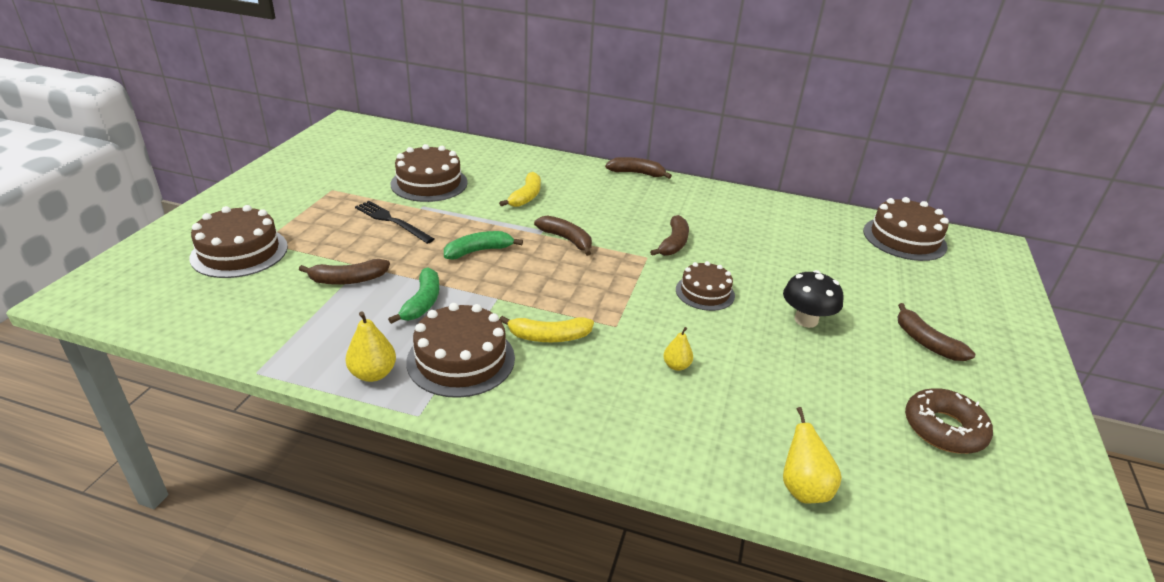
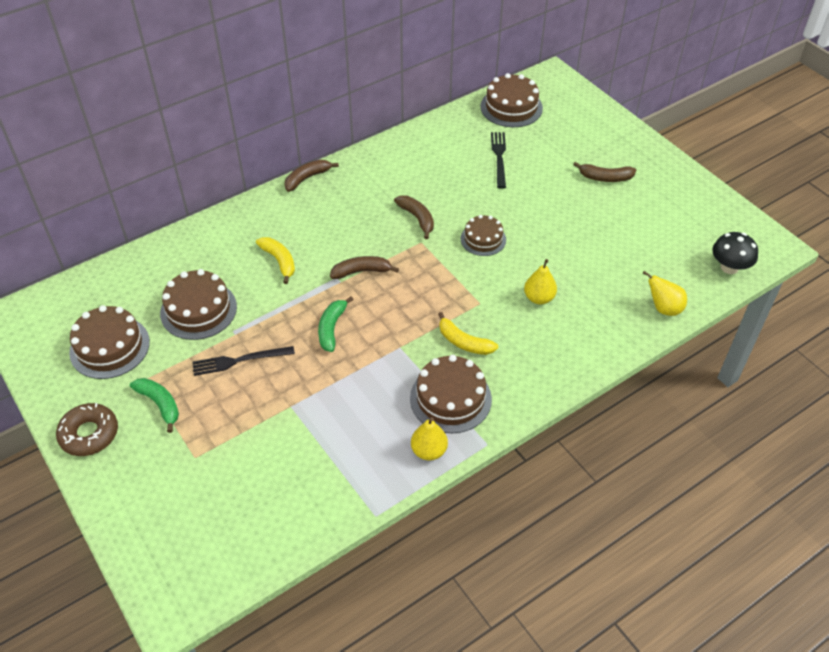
camera: 50 degrees left, 15 degrees up
brown cake [190,205,288,278] -> brown cake moved to [69,305,150,379]
brown banana [299,259,390,285] -> none
green banana [388,268,439,324] -> green banana moved to [130,378,179,433]
yellow banana [500,316,594,342] -> yellow banana turned 90 degrees clockwise [438,312,498,355]
yellow pear [663,327,693,371] -> yellow pear [524,259,557,305], size x1.54
black mushroom [783,270,843,328] -> black mushroom moved to [712,232,758,274]
brown donut [905,388,993,454] -> brown donut moved to [56,403,118,456]
none -> black fork [491,132,506,189]

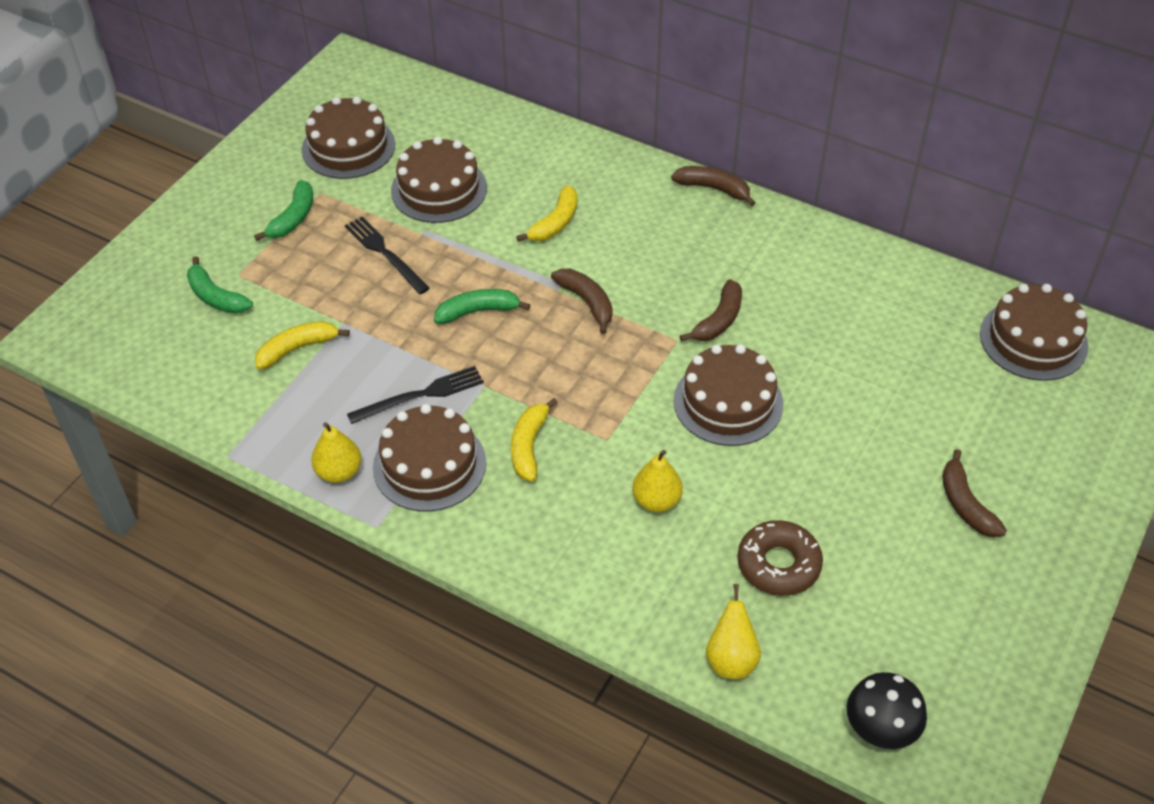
camera: 65 degrees right, 0 degrees up
brown donut [56,403,118,456] -> brown donut moved to [737,520,823,596]
brown cake [461,215,506,256] -> brown cake [674,344,783,446], size x1.55
black fork [491,132,506,189] -> black fork moved to [347,366,484,424]
none -> green banana [187,256,253,314]
none -> yellow banana [255,321,350,370]

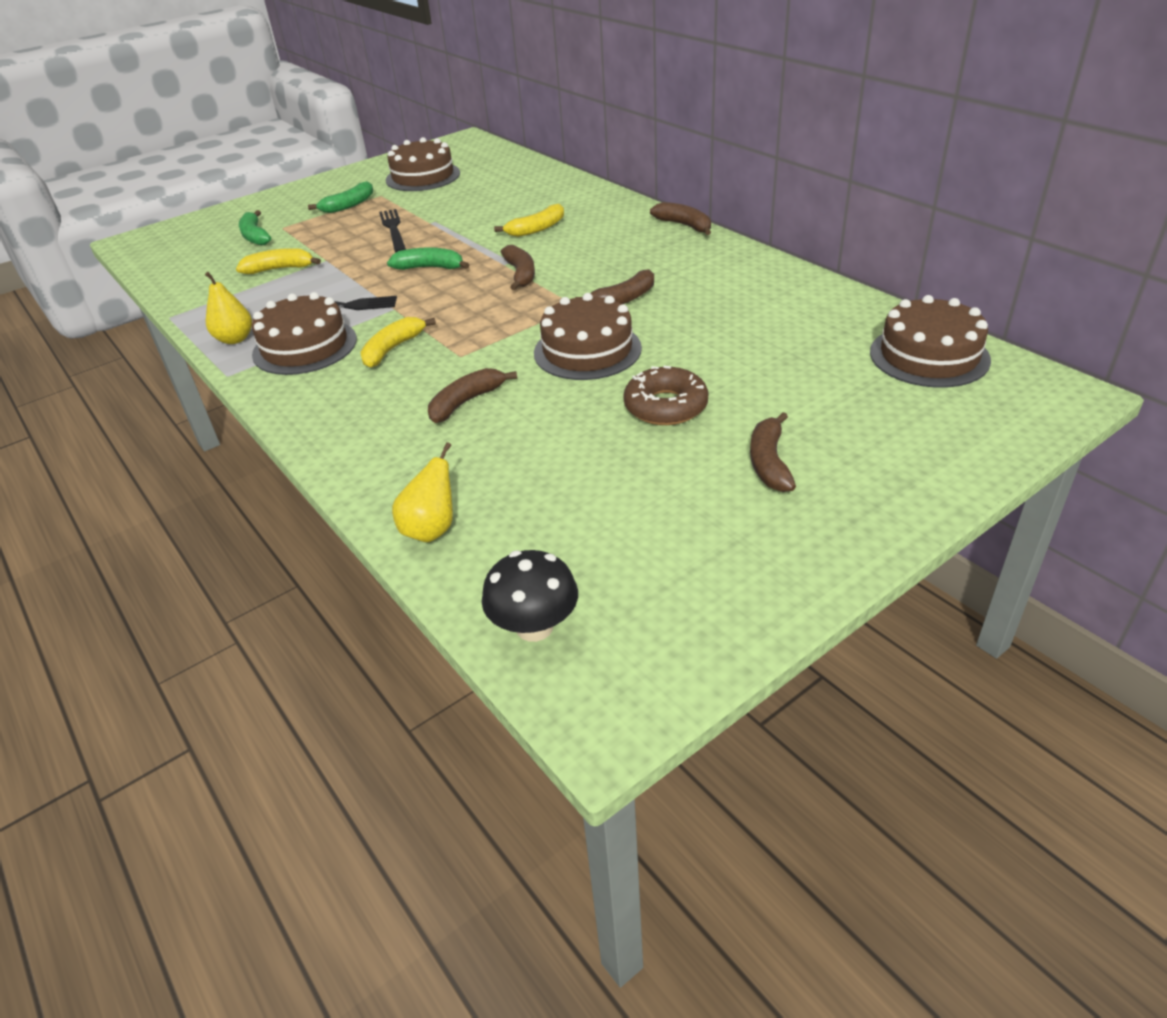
camera: 25 degrees right, 10 degrees down
brown cake [391,137,487,223] -> none
yellow pear [632,450,683,512] -> brown banana [428,368,517,423]
brown donut [737,520,823,596] -> brown donut moved to [623,366,709,425]

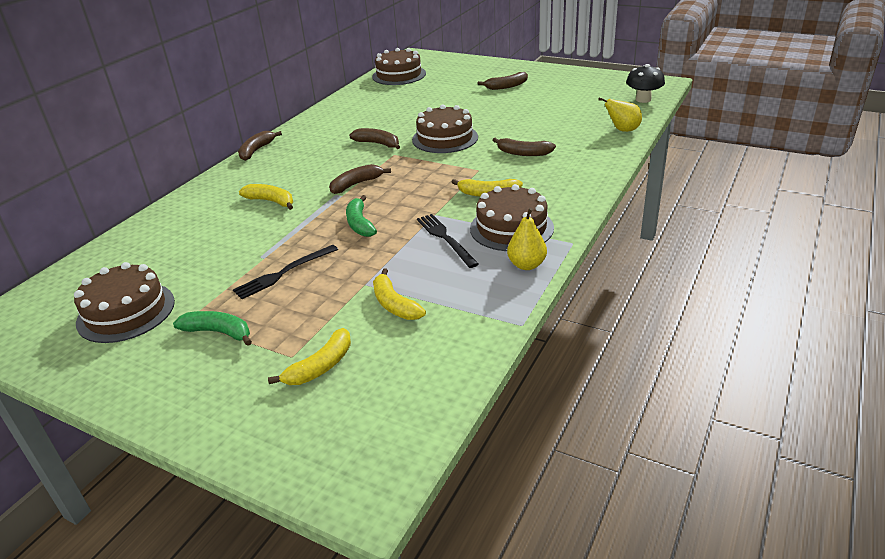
camera: 115 degrees left, 5 degrees down
green banana [239,210,271,246] -> yellow banana [268,328,351,385]
brown donut [623,366,709,425] -> none

